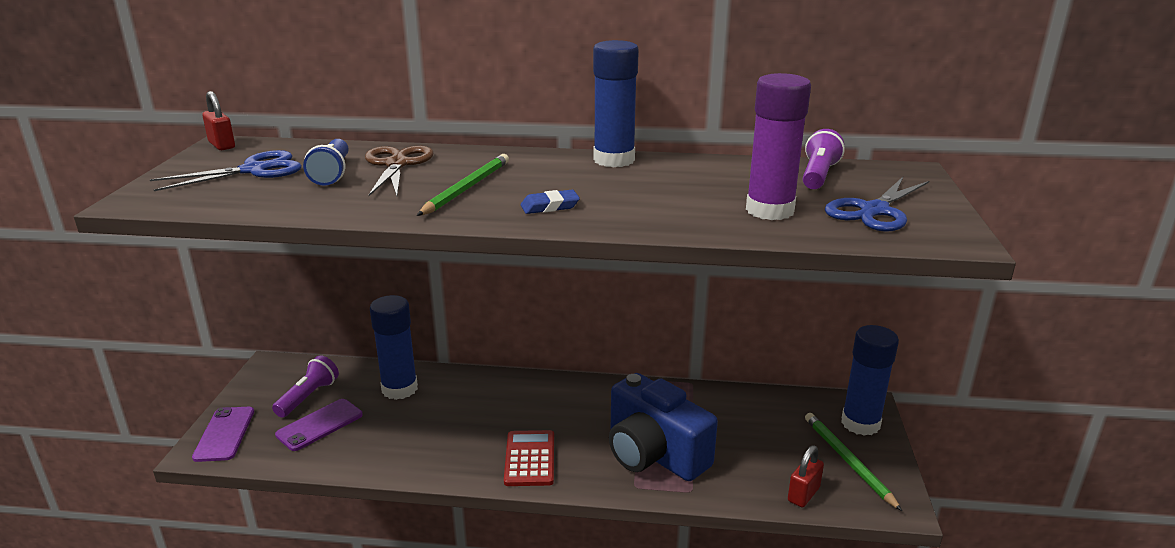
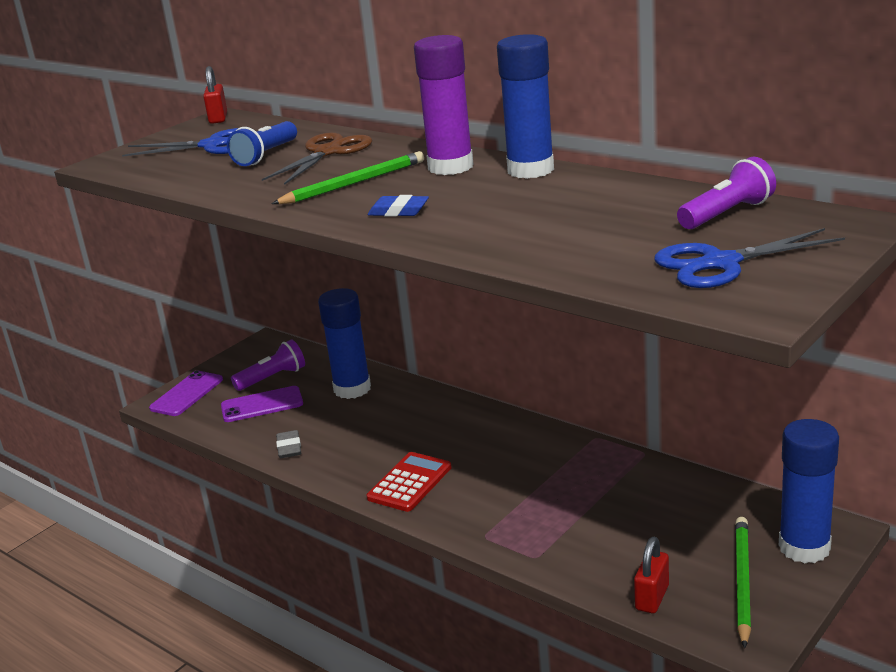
camera: 35 degrees right, 0 degrees up
blue camera [609,373,718,481] -> none
purple glue stick [746,73,811,220] -> purple glue stick moved to [414,35,473,175]
red padlock [788,446,824,507] -> red padlock turned 45 degrees counterclockwise [634,537,669,613]
none -> grey eraser [276,430,301,458]

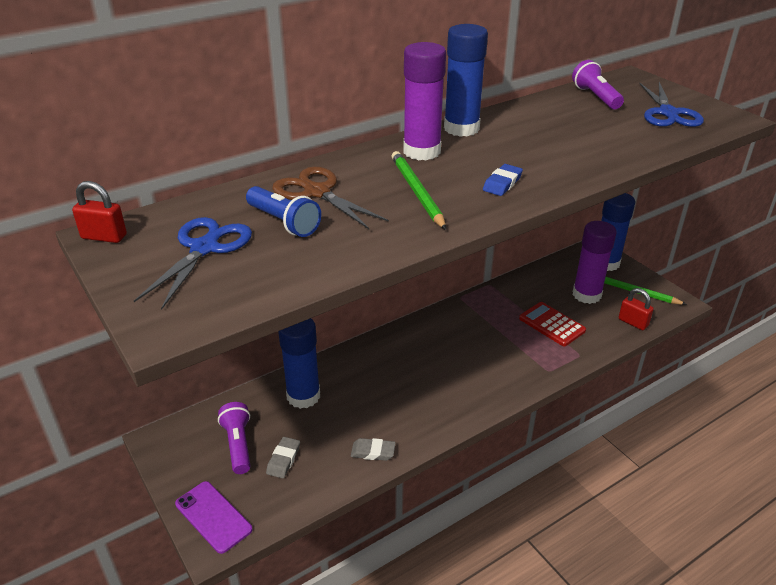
camera: 75 degrees left, 10 degrees up
purple phone [221,386,303,422] -> grey eraser [266,437,300,479]
red calculator [367,452,452,512] -> red calculator moved to [519,302,586,346]
none -> purple glue stick [573,221,616,304]

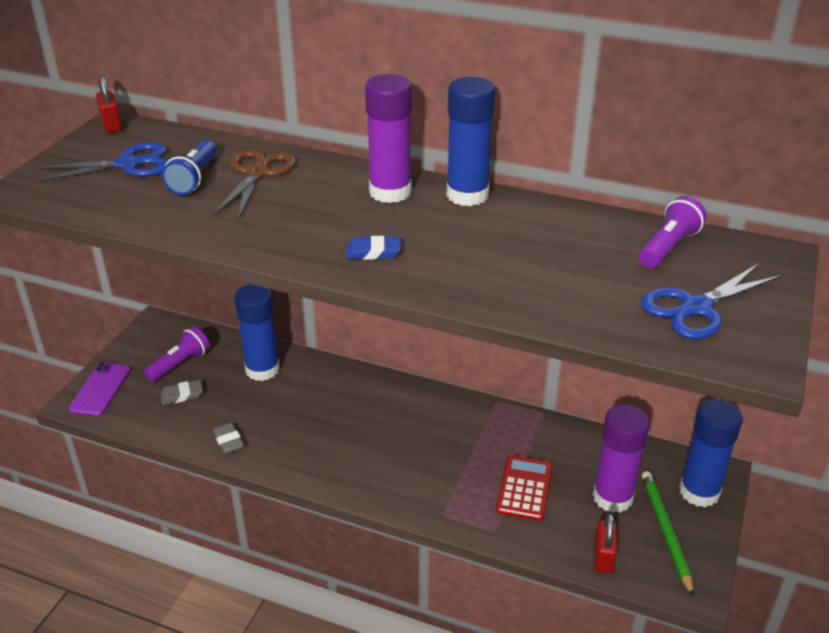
camera: 55 degrees right, 0 degrees up
green pencil [392,151,446,230] -> none

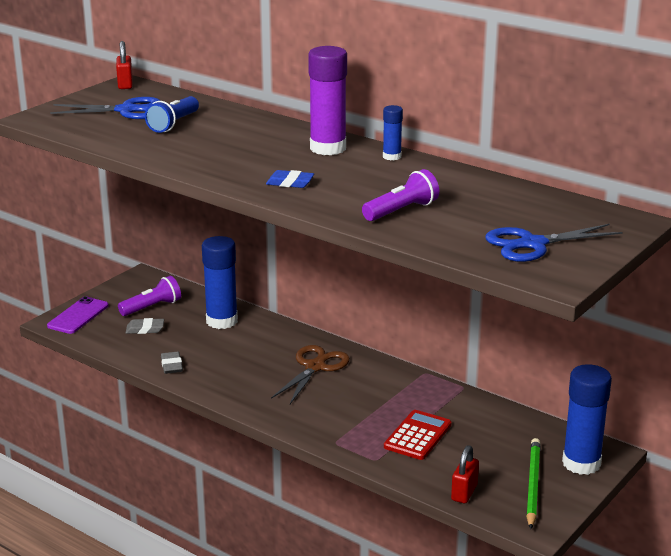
camera: 15 degrees right, 10 degrees down
brown scissors [213,149,296,220] -> brown scissors moved to [271,345,350,404]
blue glue stick [447,77,495,206] -> blue glue stick [383,105,403,160], size x0.50
purple glue stick [593,404,650,513] -> none
purple flashlight [639,196,707,268] -> purple flashlight moved to [362,169,439,221]

